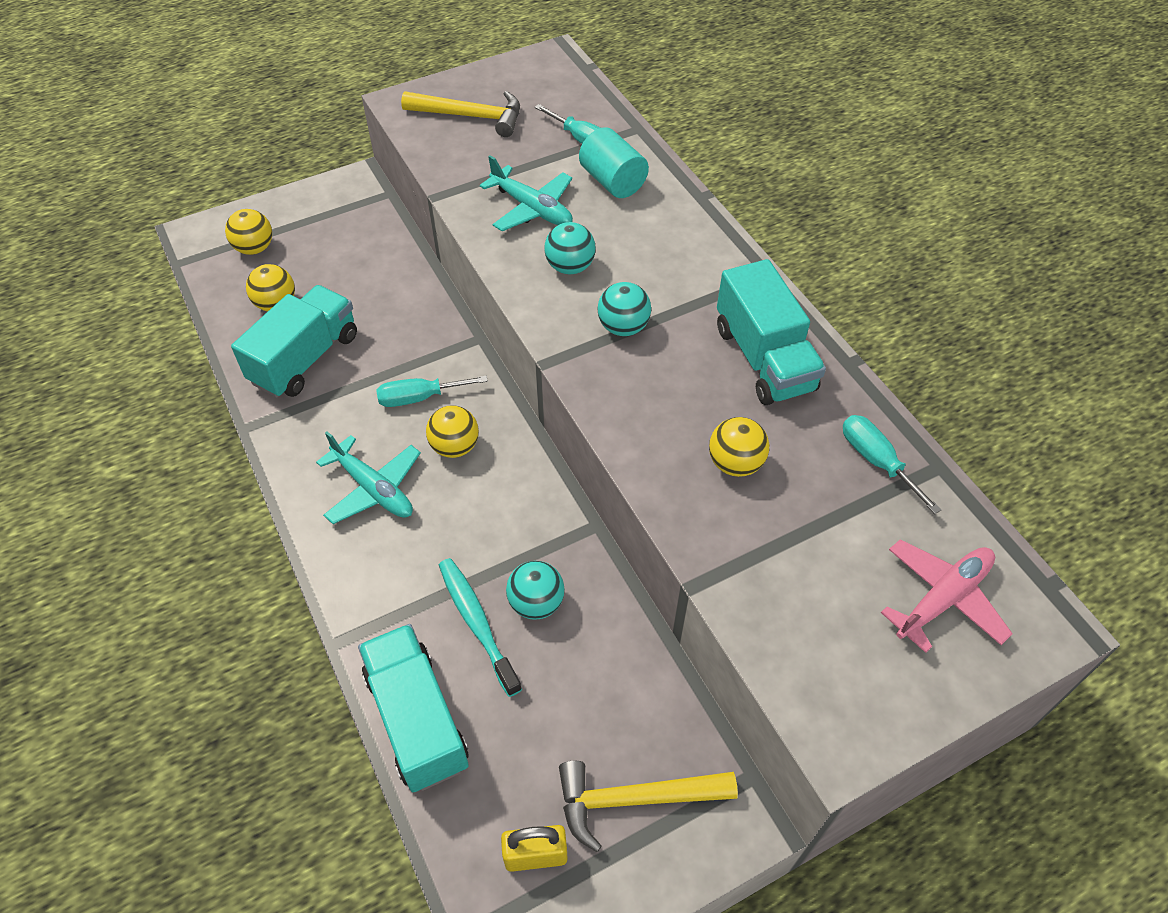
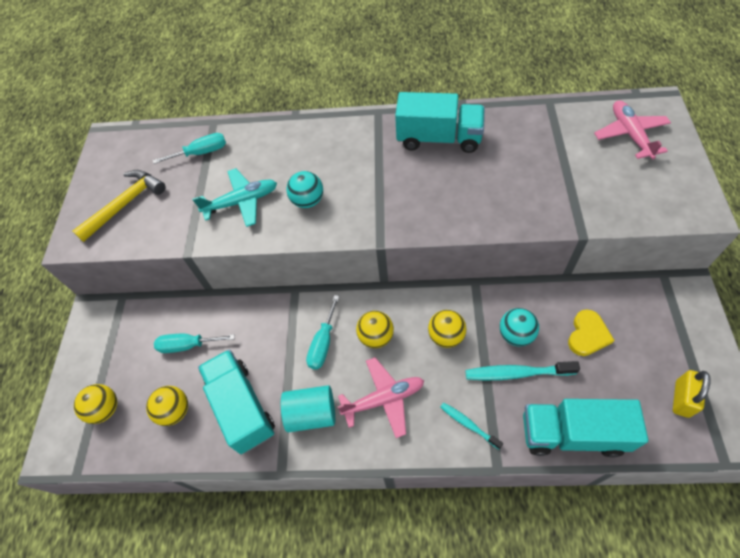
camera: 55 degrees left, 5 degrees up
turquoise plane [316,431,421,524] -> pink plane [337,357,424,438]
yellow hammer [559,761,738,852] -> none
turquoise cylinder [579,127,649,198] -> turquoise cylinder moved to [281,385,335,432]
turquoise ball [597,282,651,336] -> none
yellow ball [709,417,769,477] -> yellow ball moved to [428,310,466,348]
turquoise screwdriver [843,415,942,514] -> turquoise screwdriver moved to [154,334,235,353]
none -> turquoise toothbrush [440,403,503,449]
none -> yellow heart [568,309,615,356]

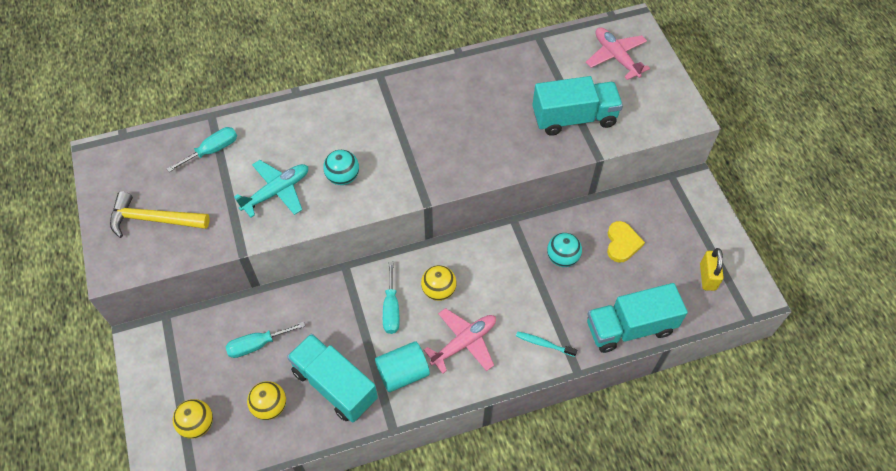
camera: 25 degrees left, 0 degrees up
yellow hammer [72,170,166,242] -> yellow hammer turned 105 degrees counterclockwise [110,191,210,238]
turquoise truck [395,92,485,153] -> turquoise truck moved to [532,76,623,136]
yellow ball [428,310,466,348] -> none
turquoise toothbrush [465,361,580,380] -> none

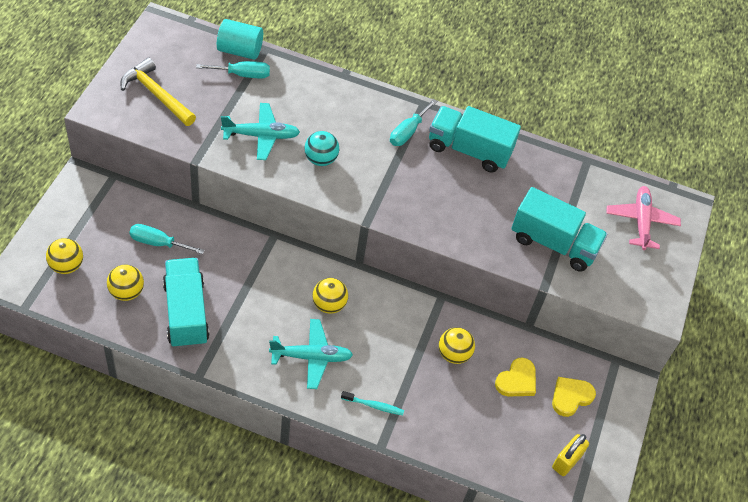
camera: 30 degrees right, 5 degrees down
turquoise cylinder [375,341,430,392] -> turquoise cylinder moved to [217,19,263,60]
turquoise screwdriver [383,262,400,334] -> turquoise screwdriver moved to [390,99,437,146]
pink plane [424,308,496,374] -> turquoise plane [269,319,353,389]
turquoise toothbrush [516,331,577,357] -> turquoise toothbrush turned 135 degrees clockwise [341,391,404,415]
turquoise ball [547,233,582,267] -> yellow ball [439,327,475,364]
turquoise truck [587,283,688,353] -> turquoise truck moved to [429,106,521,173]
none -> yellow heart [552,377,596,417]

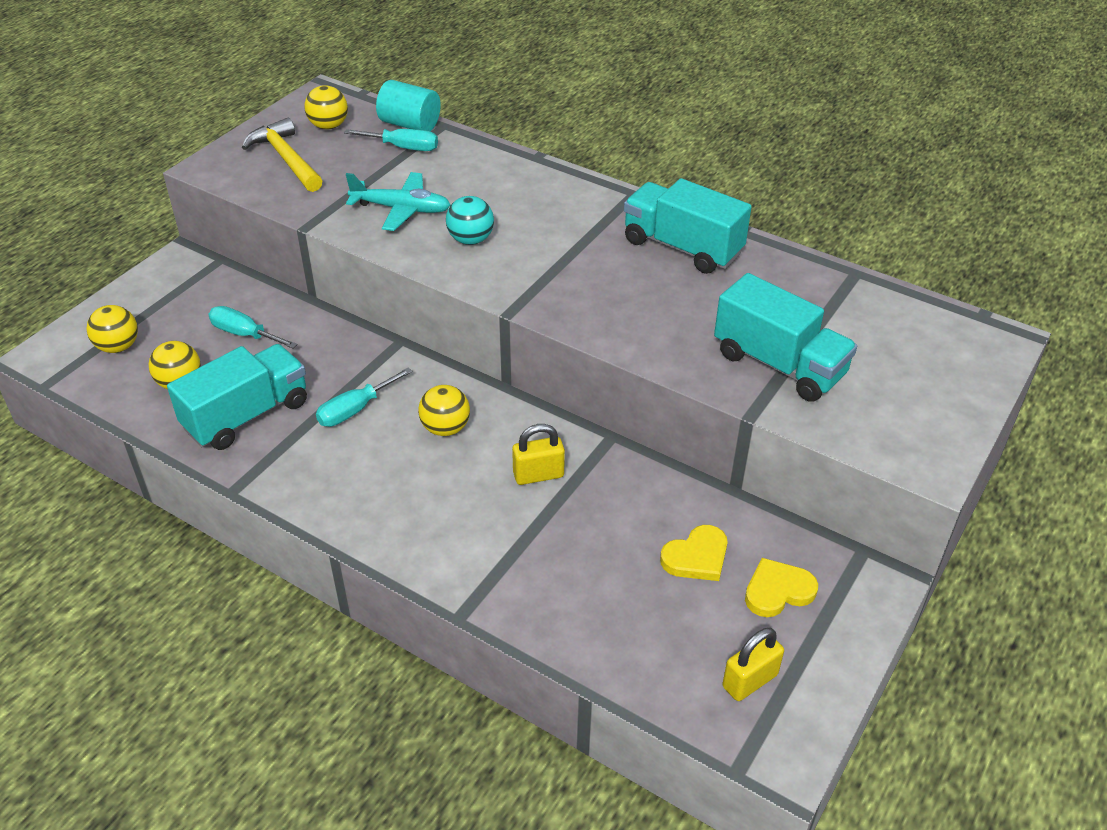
camera: 20 degrees right, 10 degrees down
turquoise truck [163,258,209,348] -> turquoise truck turned 45 degrees clockwise [167,344,307,450]
turquoise plane [269,319,353,389] -> none
turquoise toothbrush [341,391,404,415] -> none
turquoise screwdriver [390,99,437,146] -> turquoise screwdriver moved to [316,368,413,427]
yellow ball [439,327,475,364] -> yellow ball moved to [304,85,348,130]
pink plane [607,186,681,250] -> none
none -> yellow padlock [512,424,565,485]

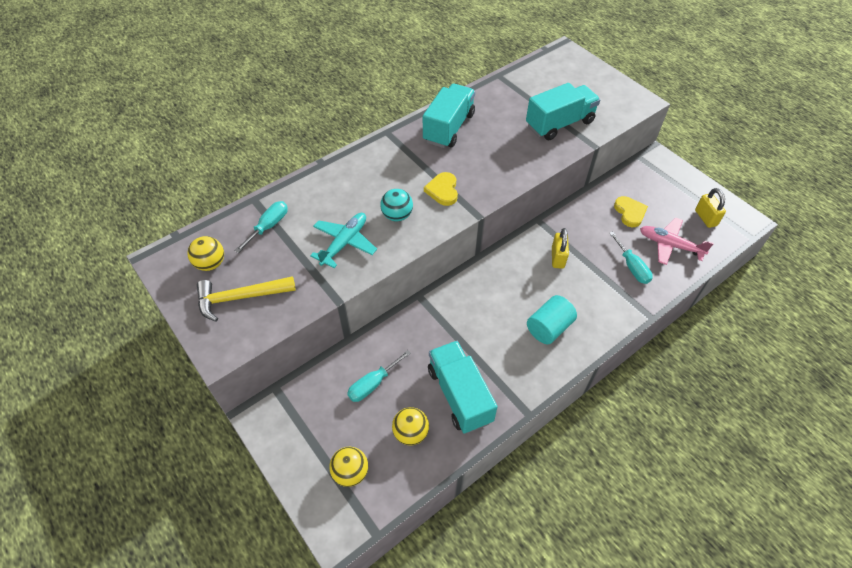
camera: 70 degrees left, 10 degrees up
turquoise screwdriver [316,368,413,427] -> turquoise screwdriver moved to [609,231,653,284]
turquoise cylinder [376,80,441,131] -> turquoise cylinder moved to [527,295,577,344]
yellow ball [418,385,470,436] -> none
turquoise truck [624,178,752,274] -> turquoise truck turned 150 degrees clockwise [423,84,475,148]
yellow heart [745,558,818,617] -> yellow heart moved to [424,172,458,206]
none -> pink plane [640,217,714,265]

